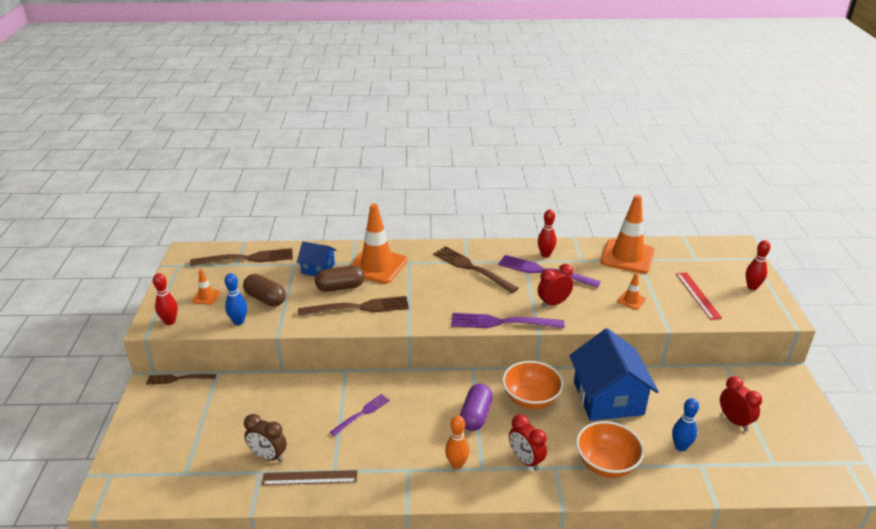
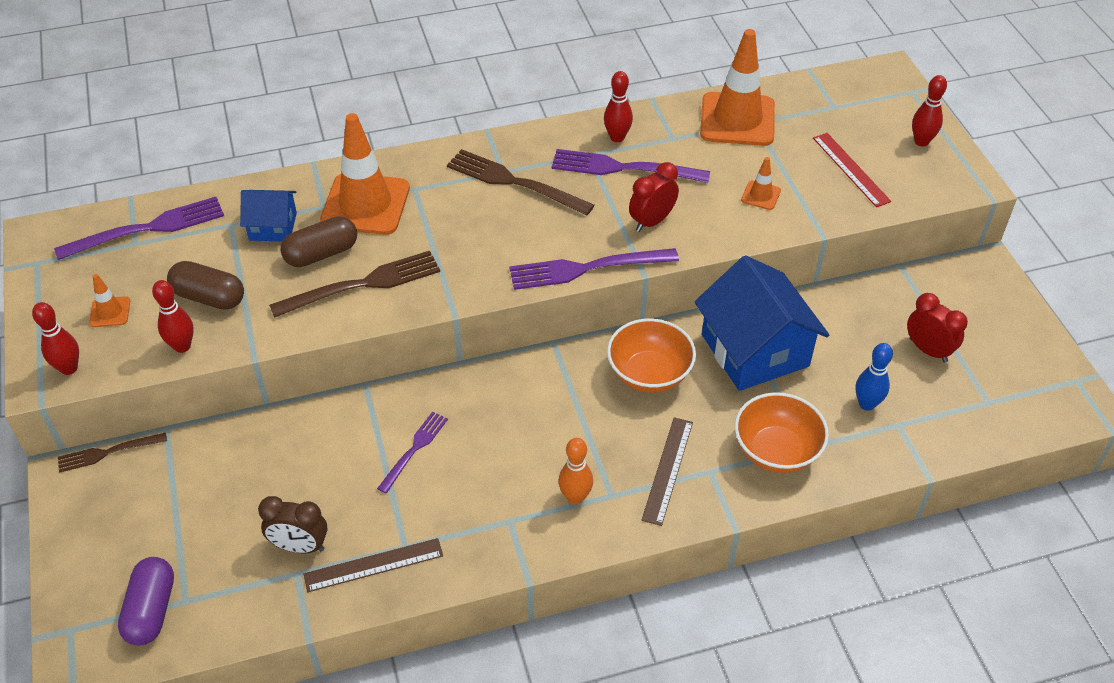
camera: 15 degrees left, 15 degrees up
brown fork [190,248,293,266] -> purple fork [54,197,224,260]
blue bowling pin [225,273,247,325] -> red bowling pin [152,280,194,353]
purple capsule [460,384,493,431] -> purple capsule moved to [118,557,174,645]
red clock [509,414,547,471] -> brown ruler [642,417,693,526]

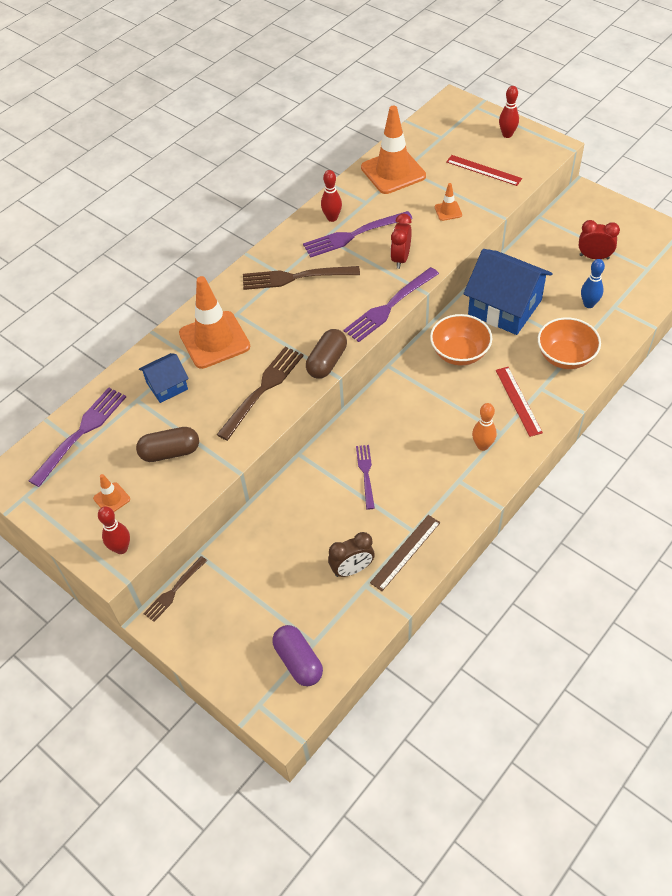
camera: 30 degrees left, 5 degrees up
red bowling pin [152,280,194,353] -> none
brown capsule [281,216,357,267] -> brown capsule moved to [306,329,347,378]
brown ruler [642,417,693,526] -> red ruler [496,367,543,437]

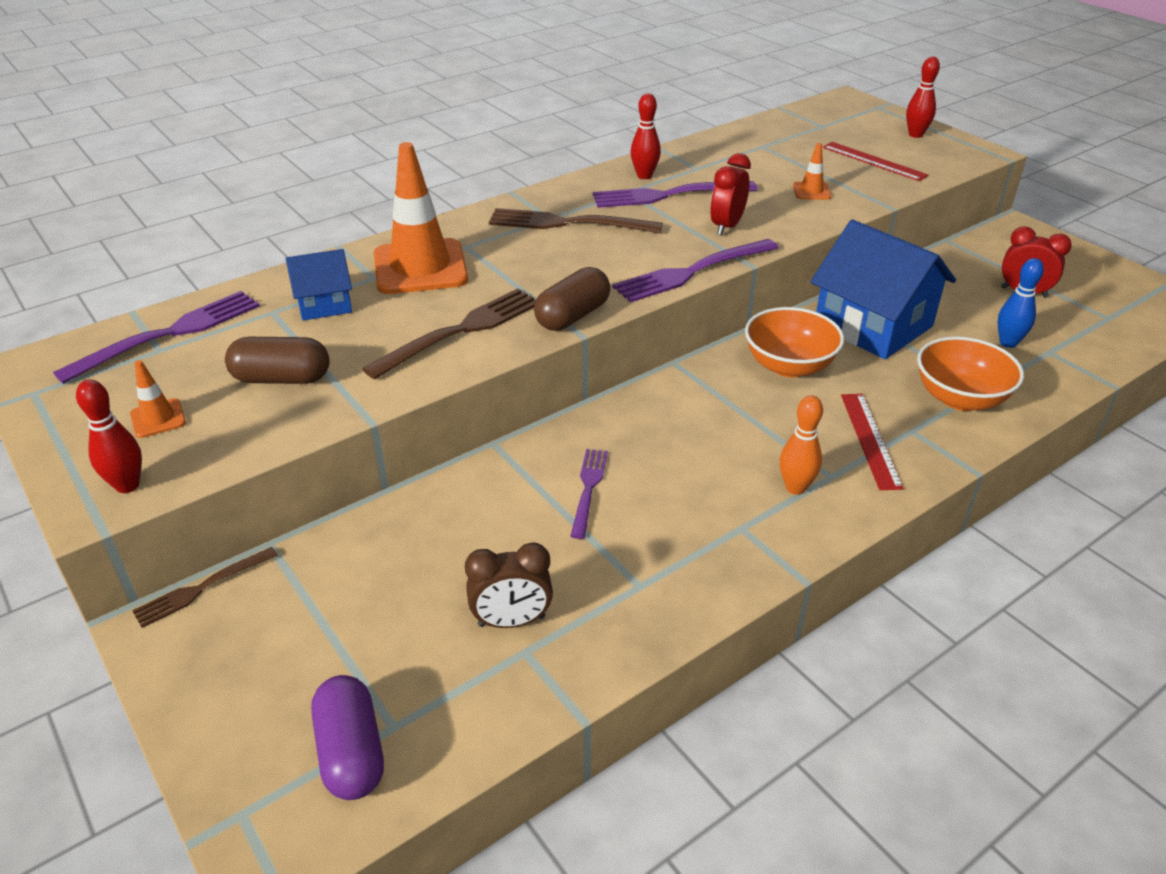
camera: 10 degrees right, 15 degrees down
orange traffic cone [361,106,426,194] -> none
brown ruler [370,515,440,591] -> none

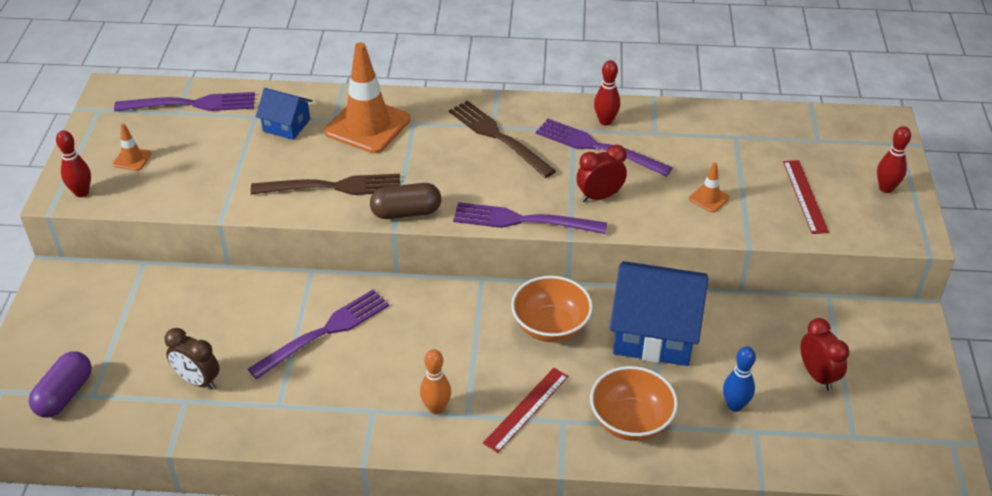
camera: 40 degrees right, 5 degrees up
brown fork [132,547,278,628] -> none
brown capsule [225,337,330,384] -> none
purple fork [570,449,608,539] -> purple fork [248,290,389,379], size x1.68
blue house [811,220,956,359] -> blue house turned 75 degrees counterclockwise [610,261,708,366]

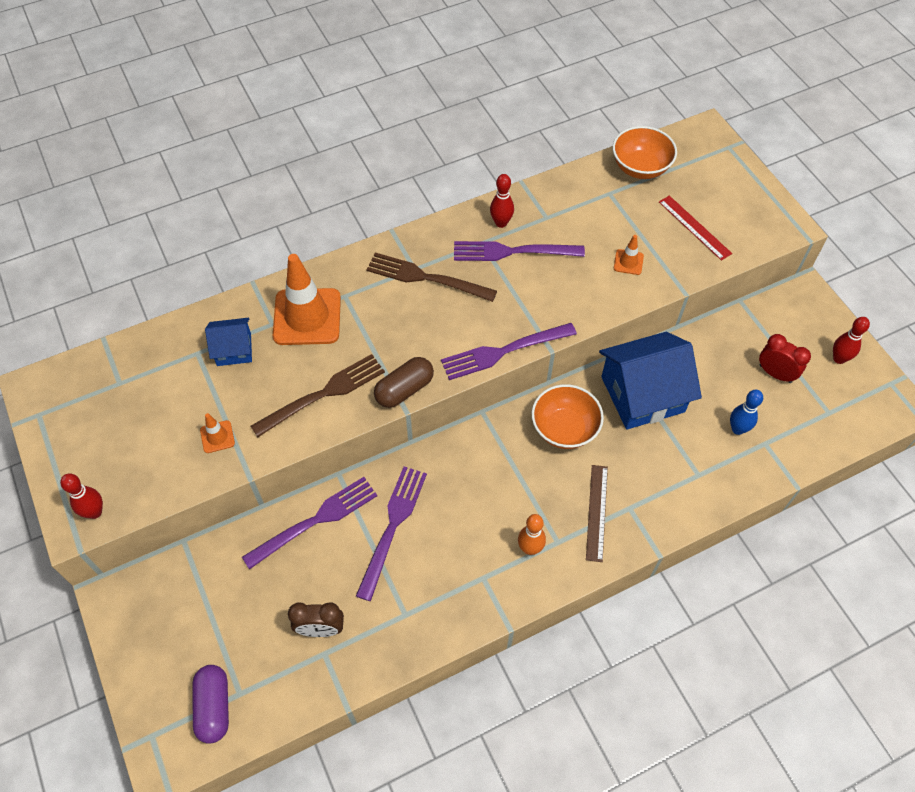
camera: 30 degrees left, 15 degrees up
orange traffic cone [113,123,152,171] -> orange traffic cone moved to [200,413,235,453]
purple fork [114,92,255,111] -> purple fork moved to [242,477,377,570]
red ruler [483,368,568,453] -> brown ruler [586,465,608,562]
red clock [576,144,627,202] -> none
orange bowl [590,366,678,441] -> orange bowl moved to [613,126,677,179]
red bowling pin [877,126,911,193] -> red bowling pin moved to [833,317,870,364]

